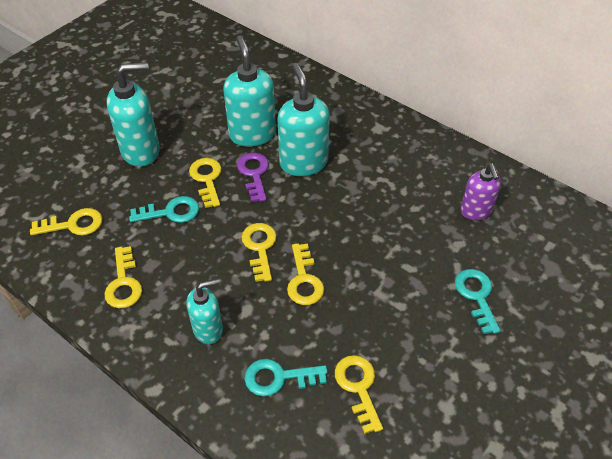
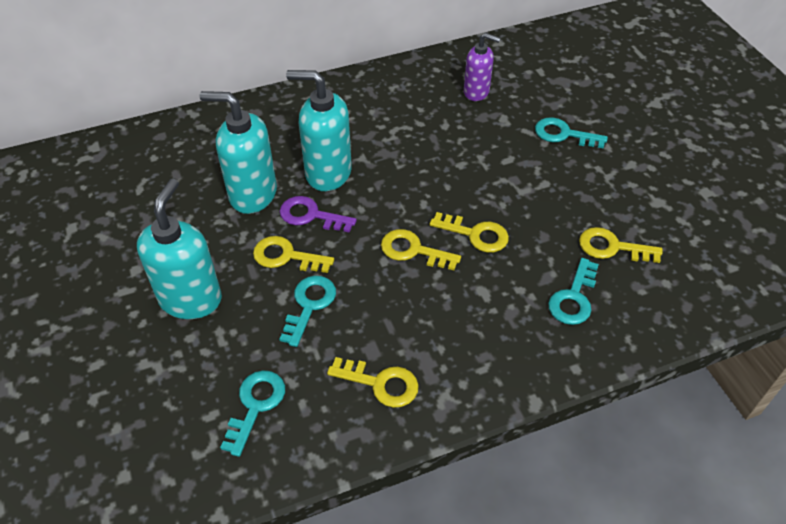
camera: 60 degrees left, 0 degrees up
yellow key [30,208,102,235] -> turquoise key [220,370,285,457]
turquoise soap dispenser [187,278,223,344] -> none

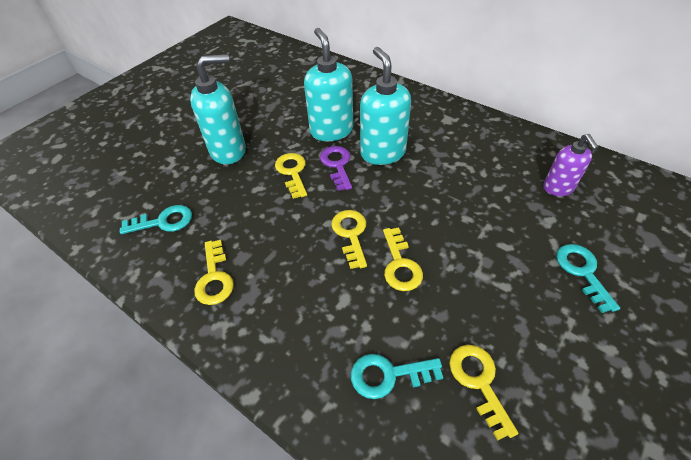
camera: 60 degrees right, 0 degrees up
turquoise key [279,276,336,347] -> none

